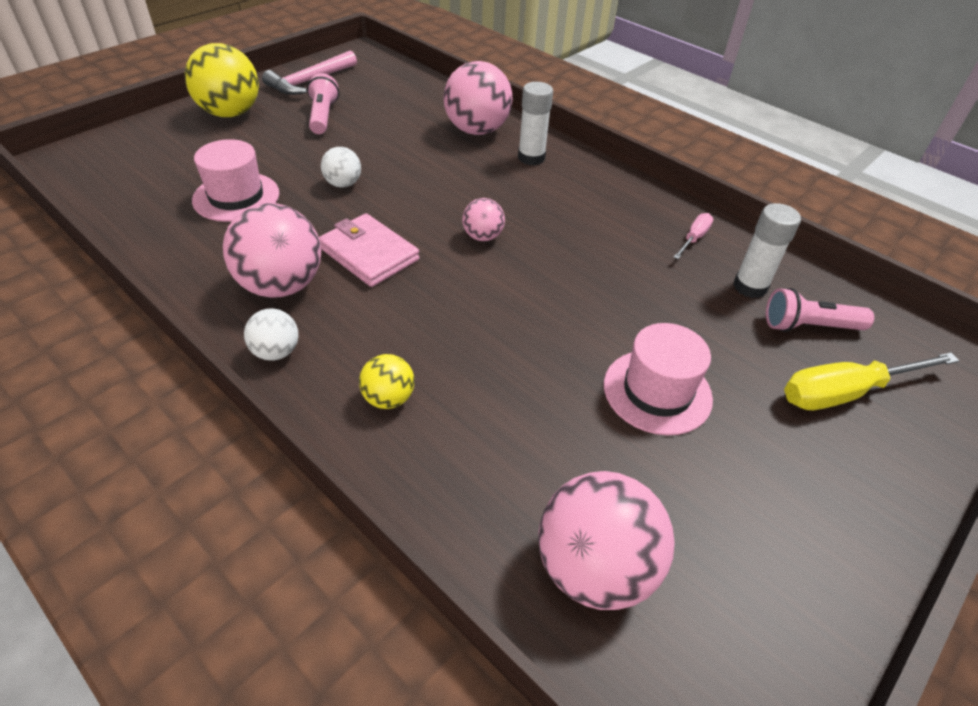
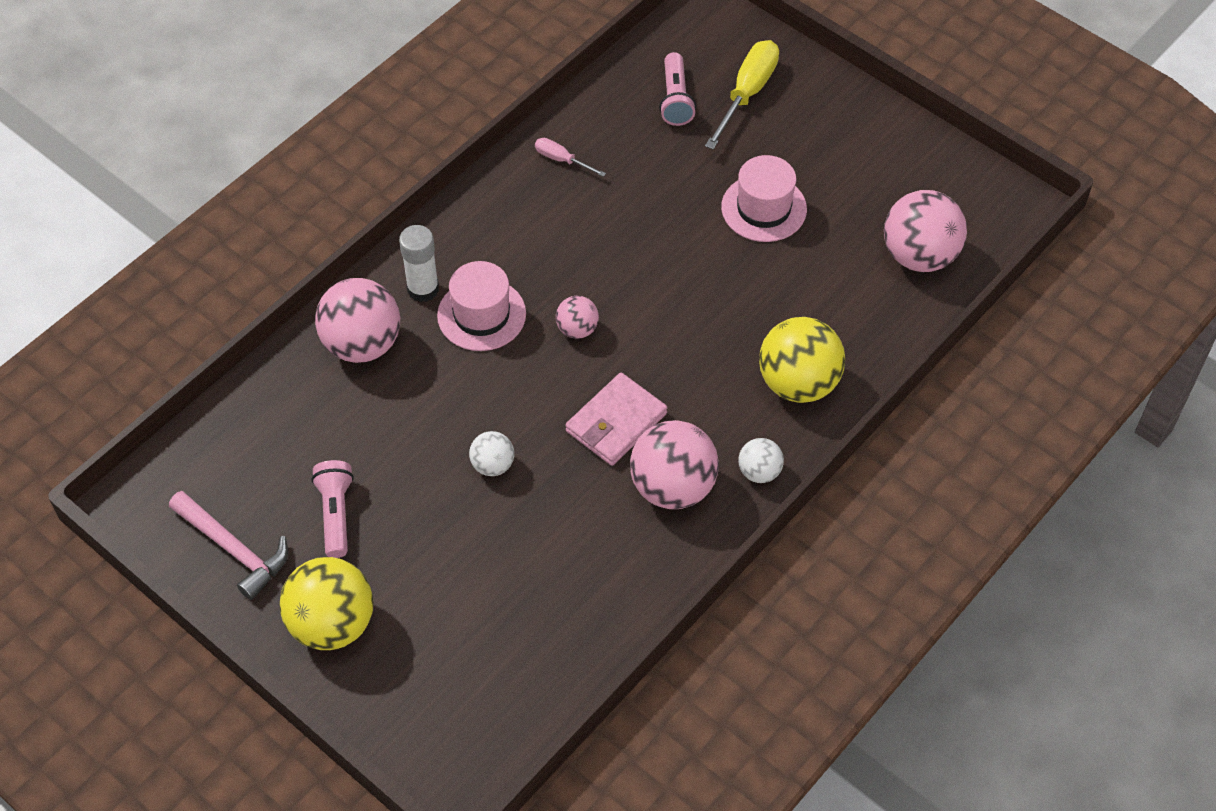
camera: 90 degrees left, 10 degrees up
pink hat [192,139,279,222] -> pink hat moved to [437,261,526,351]
pink flashlight [307,73,339,134] -> pink flashlight turned 90 degrees clockwise [311,460,354,558]
yellow ball [359,354,414,409] -> yellow ball [759,317,845,403], size x1.94
white glue stick [733,203,801,298] -> none
yellow screwdriver [784,353,959,410] -> yellow screwdriver turned 135 degrees counterclockwise [705,40,779,150]

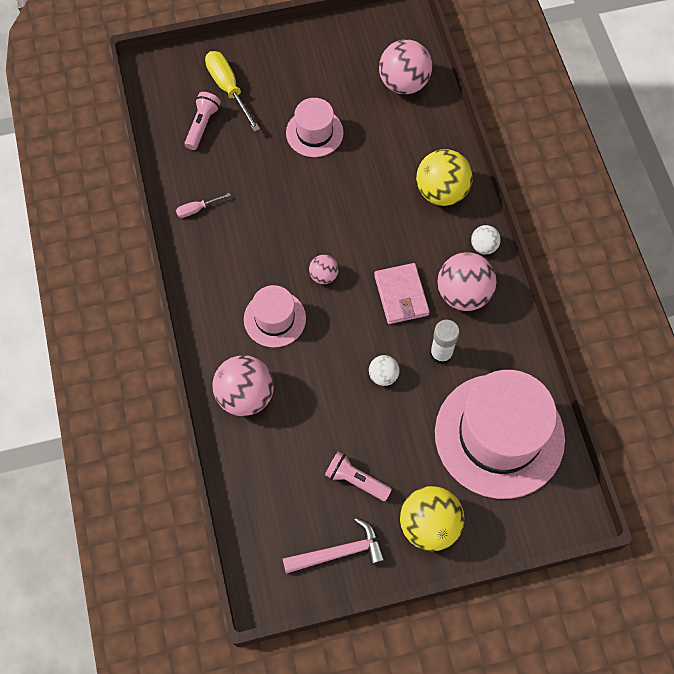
camera: 55 degrees left, 10 degrees up
white glue stick [399,225,439,302] -> white glue stick moved to [430,320,460,365]
pink flashlight [659,52,696,126] -> pink flashlight turned 105 degrees counterclockwise [185,92,221,150]
none -> pink hat [435,370,565,499]

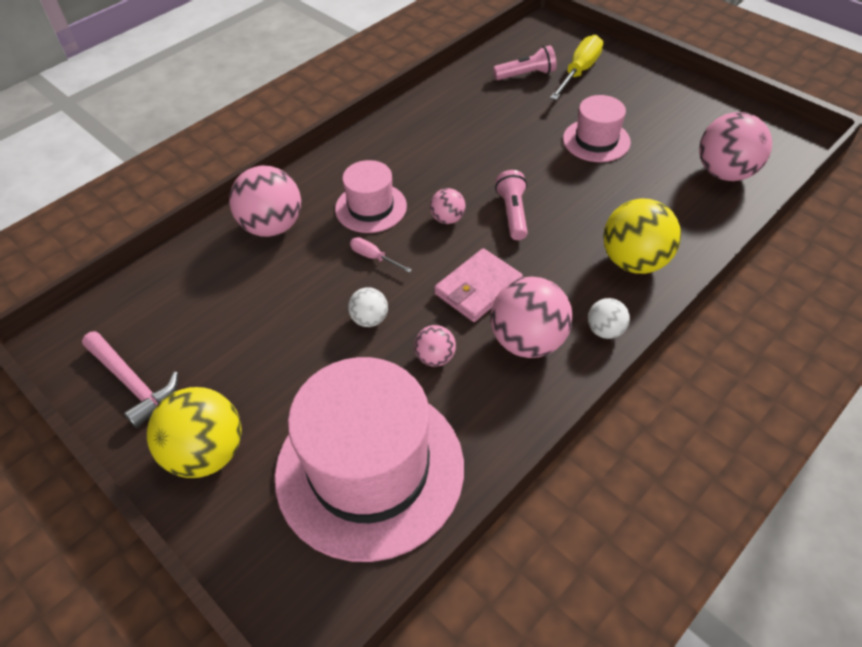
camera: 60 degrees right, 15 degrees down
pink screwdriver [176,193,231,218] -> pink screwdriver moved to [350,237,412,273]
pink flashlight [325,452,392,501] -> pink flashlight moved to [495,170,528,240]
white glue stick [430,320,460,365] -> pink ball [414,325,456,367]

